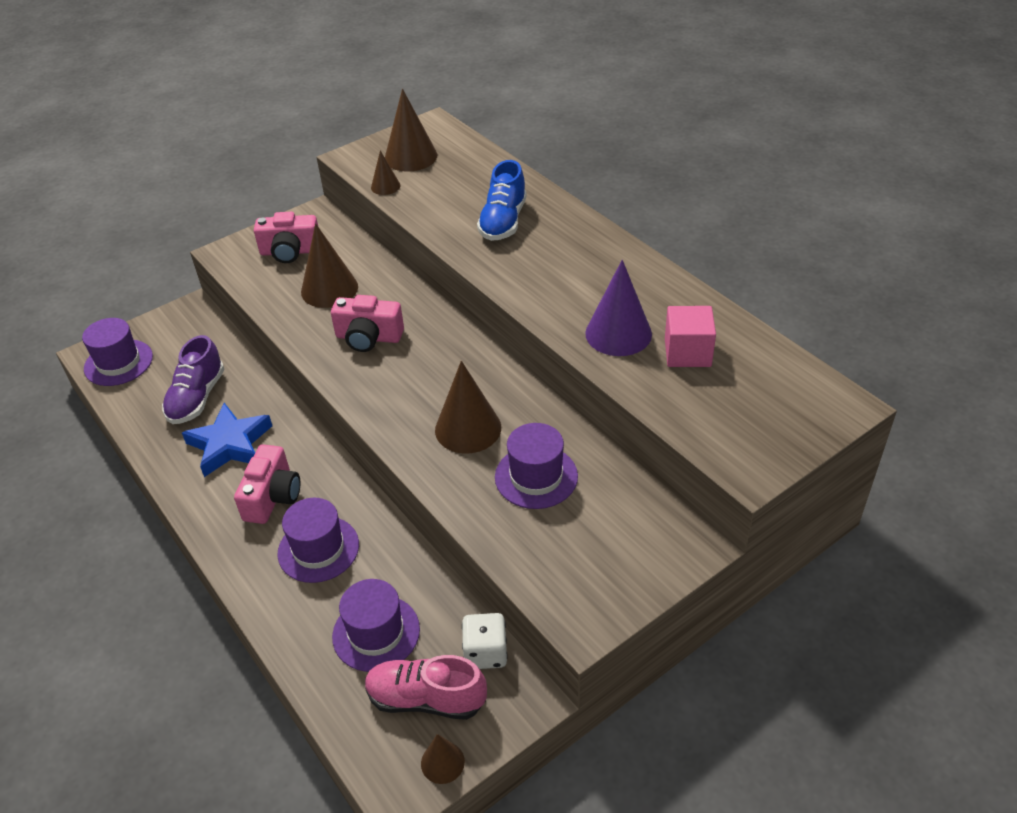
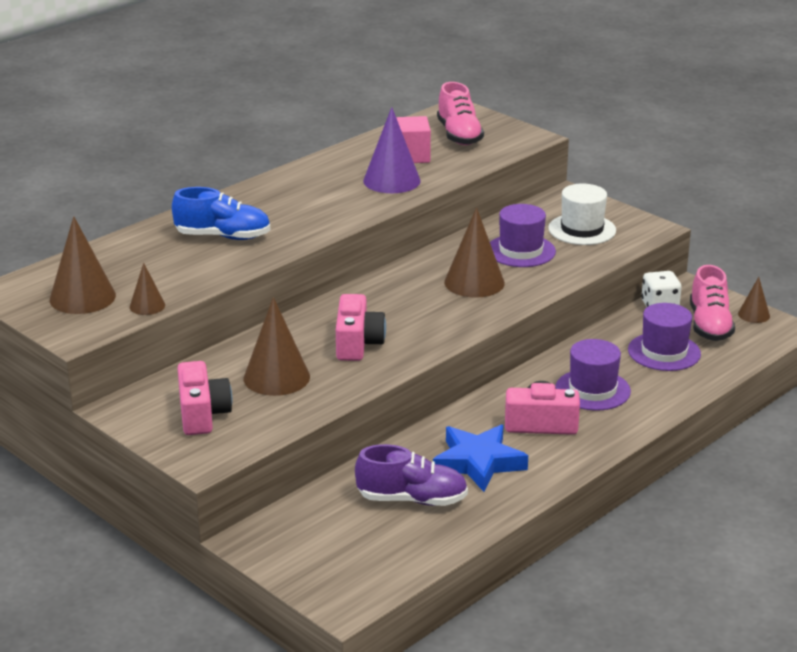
camera: 100 degrees left, 15 degrees down
purple hat [82,318,153,386] -> none
none -> pink shoe [437,82,484,145]
none -> white hat [548,184,616,245]

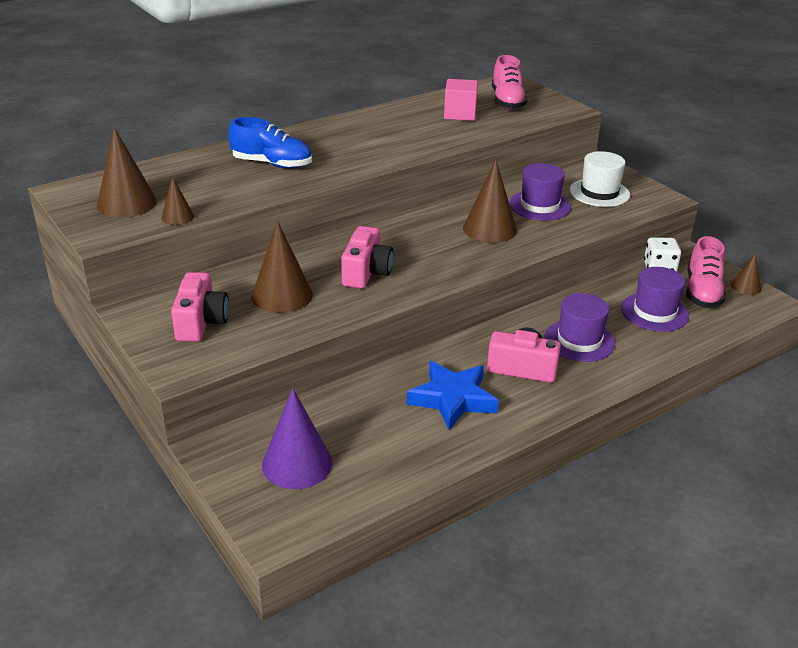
camera: 10 degrees right, 5 degrees up
purple shoe [355,444,468,506] -> none
purple cone [363,107,421,193] -> purple cone moved to [262,388,333,489]

